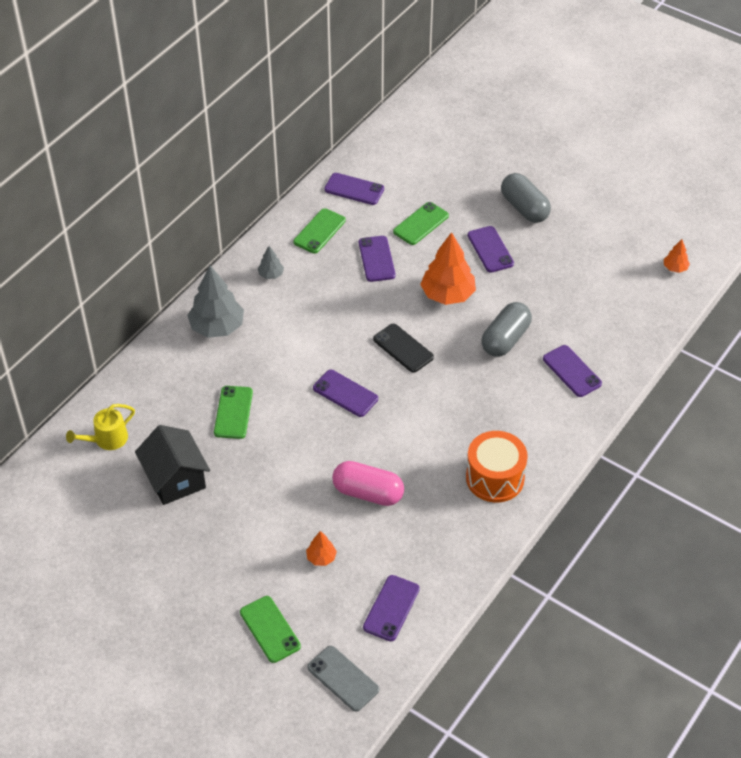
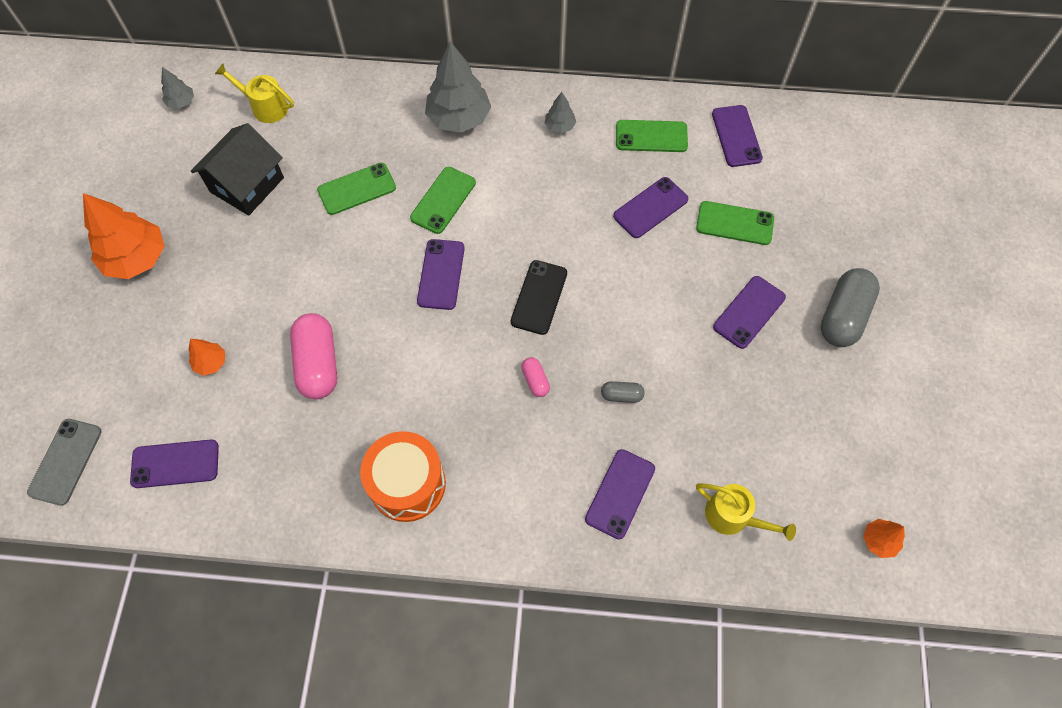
camera: 60 degrees right, 15 degrees up
green phone [240,596,301,663] -> green phone moved to [410,167,476,234]
orange tree [420,232,476,305] -> orange tree moved to [83,193,165,279]
grey capsule [481,302,532,357] -> grey capsule [601,381,645,403], size x0.48
none -> grey tree [161,67,194,109]
none -> pink capsule [521,357,550,397]
none -> yellow watering can [696,483,796,541]

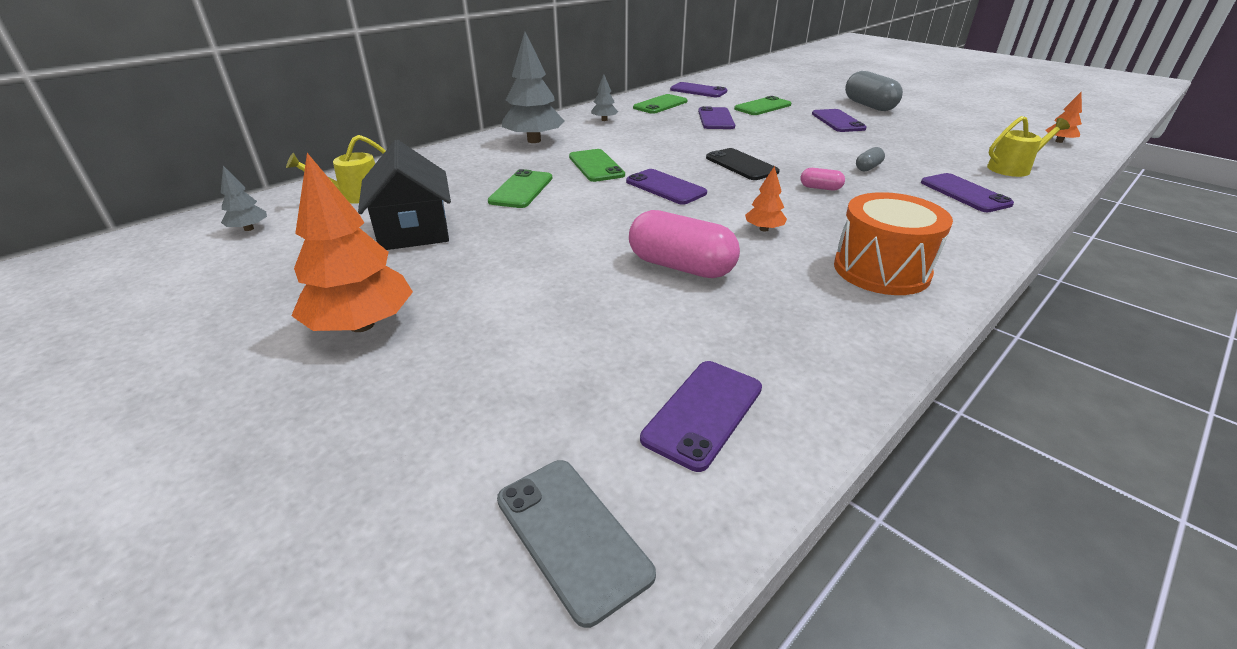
camera: 50 degrees left, 30 degrees down
orange tree [189,339,225,376] -> orange tree moved to [745,166,787,232]

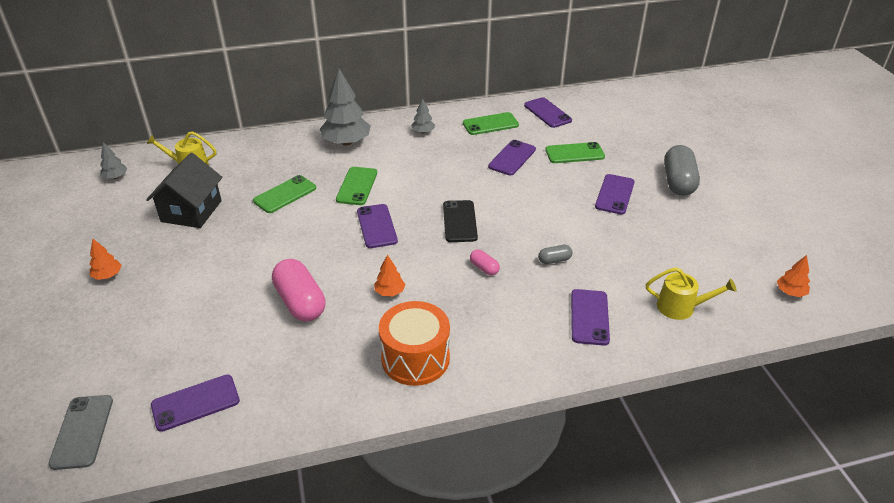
camera: 30 degrees right, 5 degrees up
orange tree [291,153,413,332] -> orange tree [90,239,122,280], size x0.48

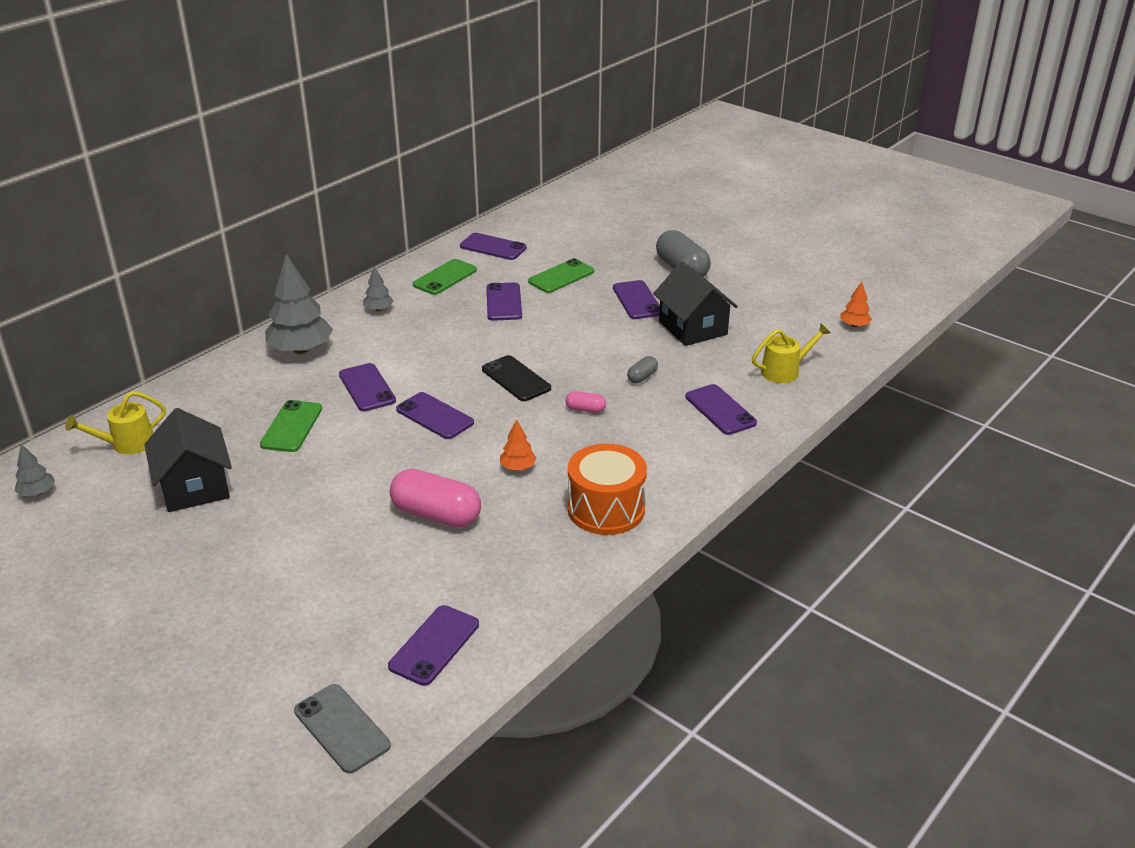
camera: 35 degrees left, 5 degrees down
orange tree [90,239,122,280] -> none
green phone [336,167,377,205] -> purple phone [339,363,396,411]
none -> black house [653,262,738,346]

